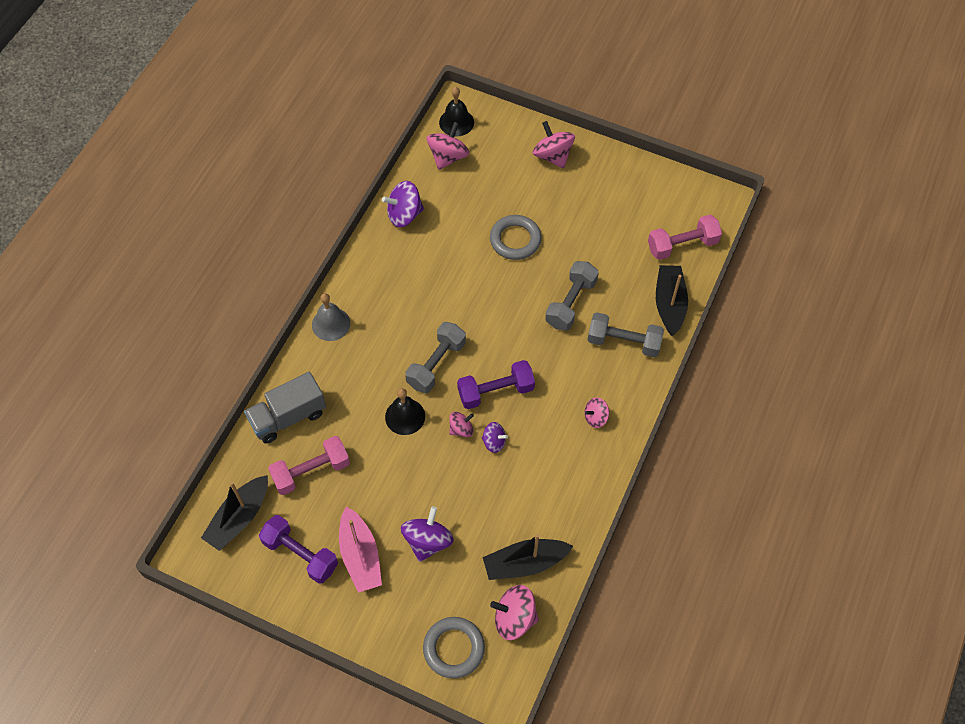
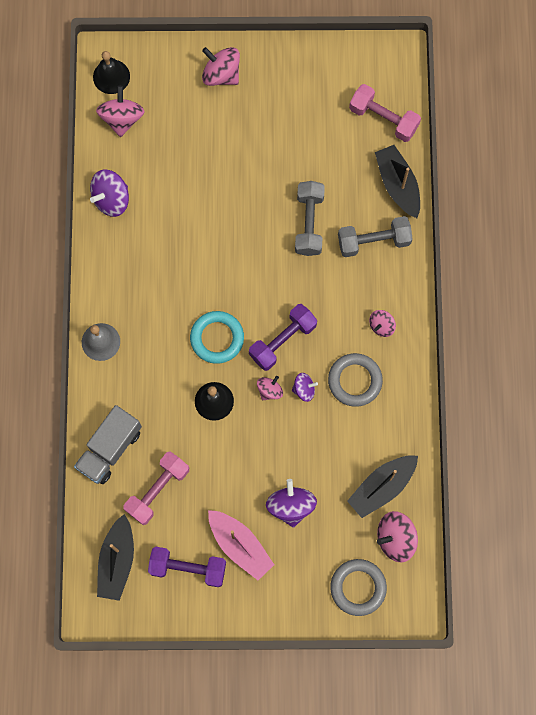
camera: 25 degrees left, 15 degrees up
grey dumbbell [405,322,466,393] -> turquoise ring [190,311,244,364]
grey ring [490,215,542,260] -> grey ring moved to [328,353,383,407]
pink dumbbell [648,215,722,260] -> pink dumbbell turned 75 degrees clockwise [349,84,421,142]

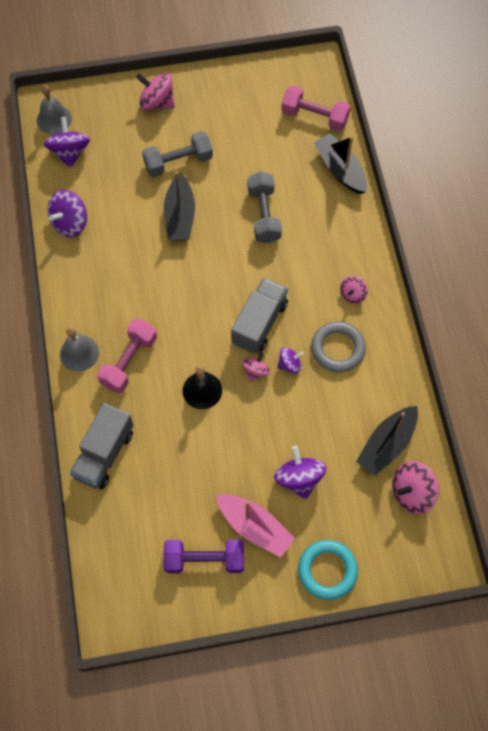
camera: 10 degrees left, 10 degrees down
black bell [93,51,130,94] -> grey bell [37,85,72,134]
pink spinning top [96,86,144,137] -> purple spinning top [44,117,90,168]
black boat [97,514,134,601] -> black boat moved to [164,171,195,240]
pink dumbbell [123,451,189,525] -> pink dumbbell moved to [97,319,157,393]
turquoise ring [190,311,244,364] -> turquoise ring moved to [298,540,358,600]
purple dumbbell [249,304,317,371] -> grey truck [231,278,288,354]
grey ring [330,559,387,616] -> none
grey dumbbell [338,216,413,257] -> grey dumbbell moved to [142,131,213,177]

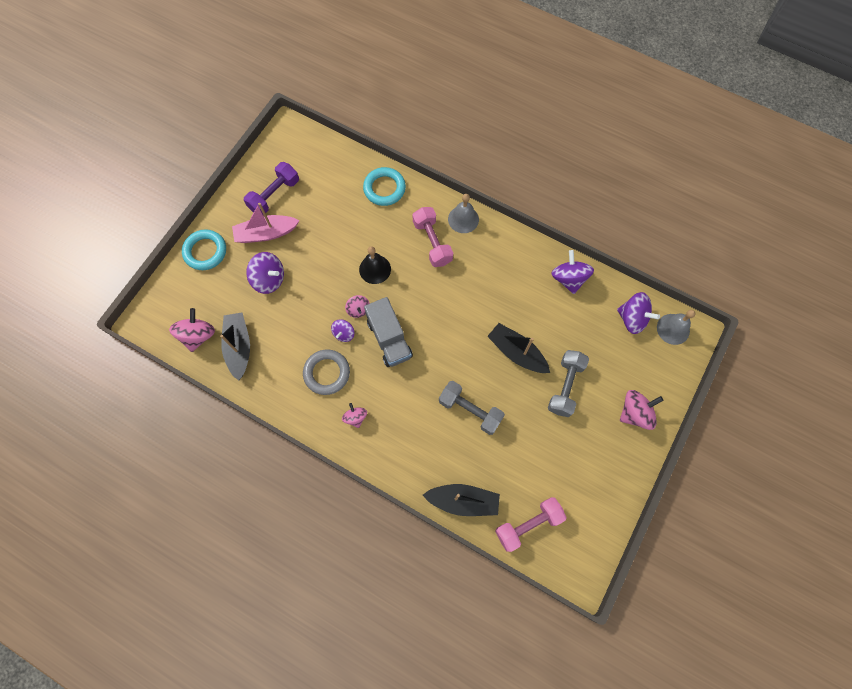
camera: 130 degrees right, 5 degrees up
grey truck [69,403,133,489] -> turquoise ring [363,167,406,206]

